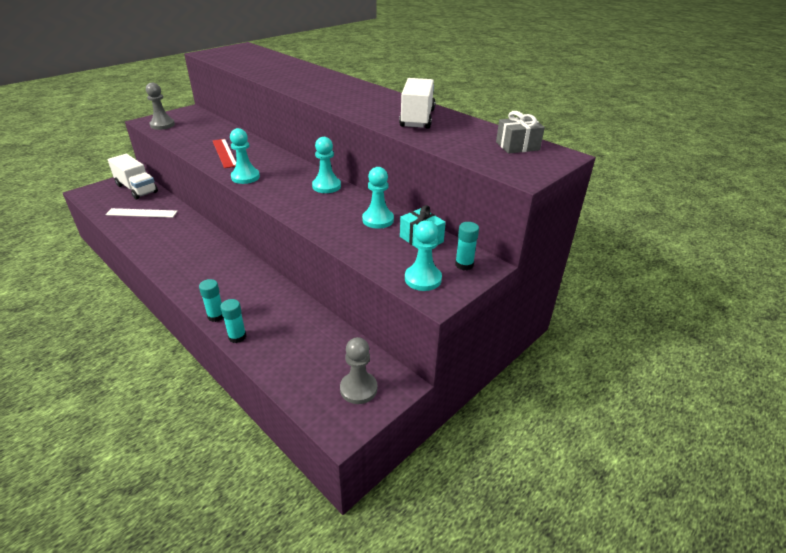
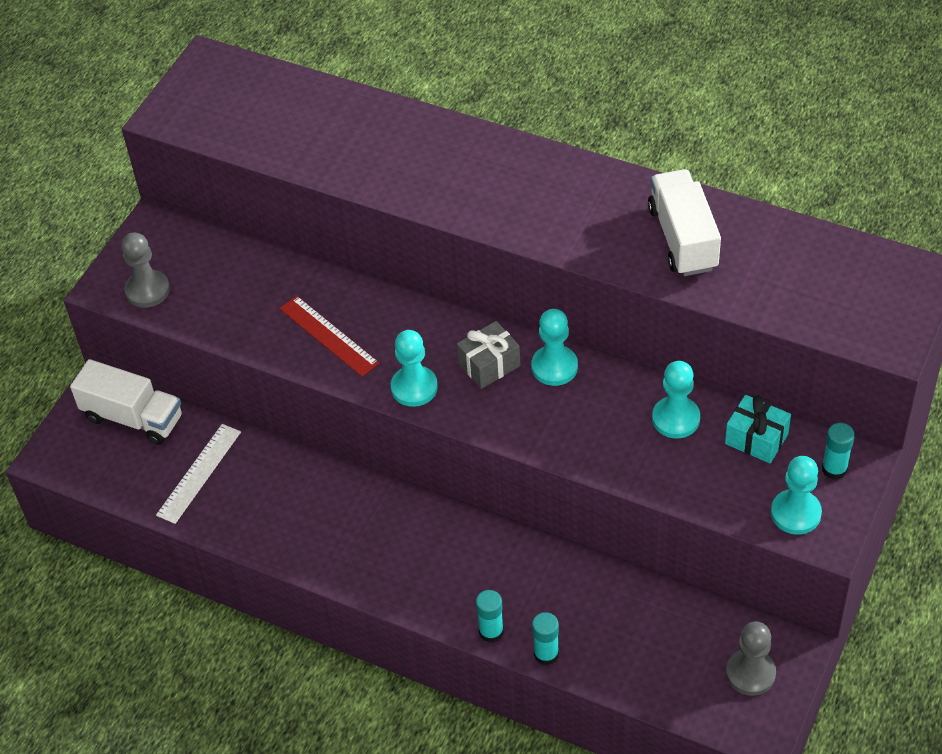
camera: 15 degrees left, 15 degrees up
white ruler [105,208,178,218] -> white ruler turned 45 degrees counterclockwise [156,424,241,524]
grey gift [496,111,545,154] -> grey gift moved to [457,321,520,389]

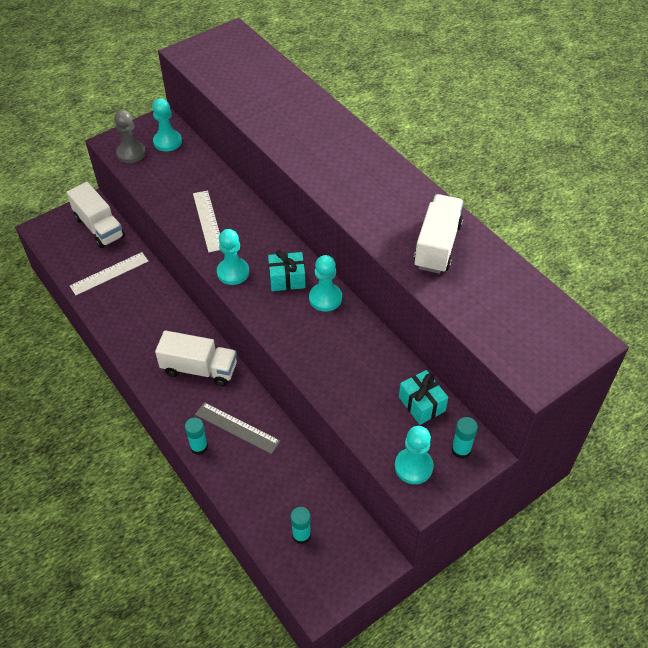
camera: 25 degrees right, 0 degrees up
red ruler [280,296,379,377] -> white ruler [193,191,220,252]
grey gift [457,321,520,389] -> turquoise gift [268,250,306,291]
turquoise glue stick [532,612,559,665] -> turquoise glue stick moved to [291,507,311,544]
turquoise pawn [652,361,700,438] -> turquoise pawn moved to [152,98,182,151]
grey pawn [726,622,776,696] -> none
none -> white truck [155,330,237,386]
none -> grey ruler [195,402,280,454]

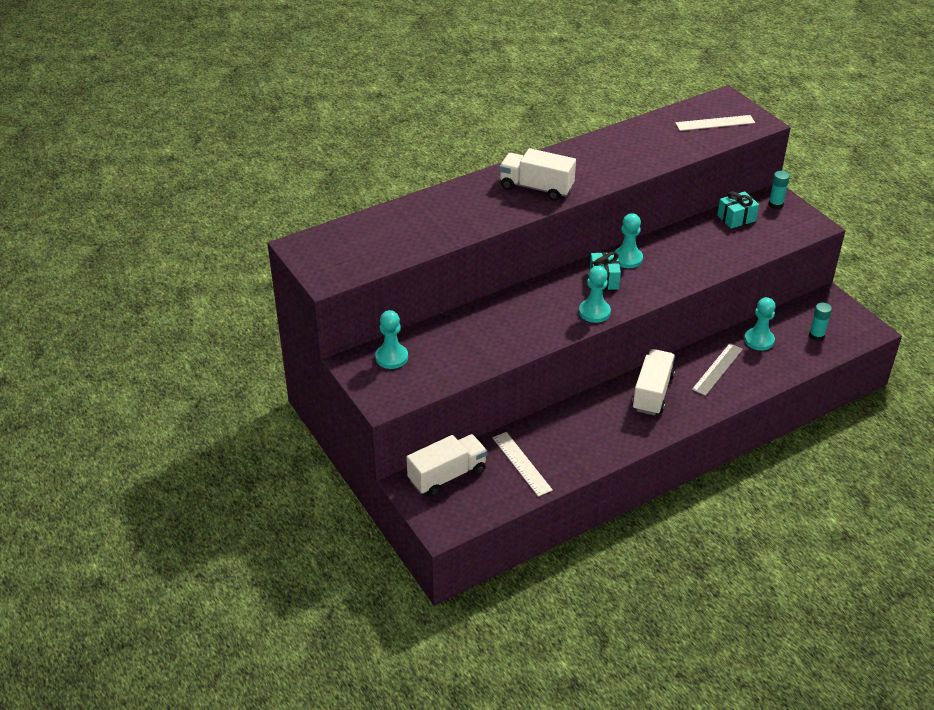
camera: 85 degrees left, 10 degrees down
grey pawn [114,110,146,163] -> none
turquoise glue stick [185,418,208,455] -> none
white ruler [193,191,220,252] -> white ruler moved to [675,115,755,131]
turquoise pawn [395,426,433,484] -> turquoise pawn moved to [744,297,776,351]
white truck [413,194,464,274] -> white truck moved to [499,148,576,201]

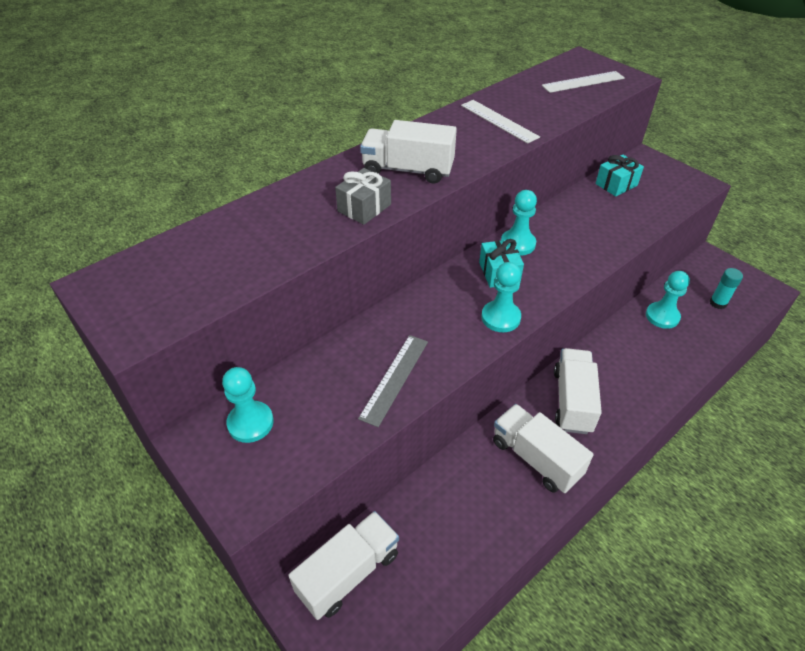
camera: 10 degrees left, 5 degrees up
white ruler [492,432,553,497] -> white ruler moved to [461,100,540,144]
grey ruler [692,343,743,396] -> grey ruler moved to [358,335,428,427]
turquoise glue stick [768,171,790,209] -> none
none -> grey gift [335,168,391,225]
none -> white truck [493,404,594,493]

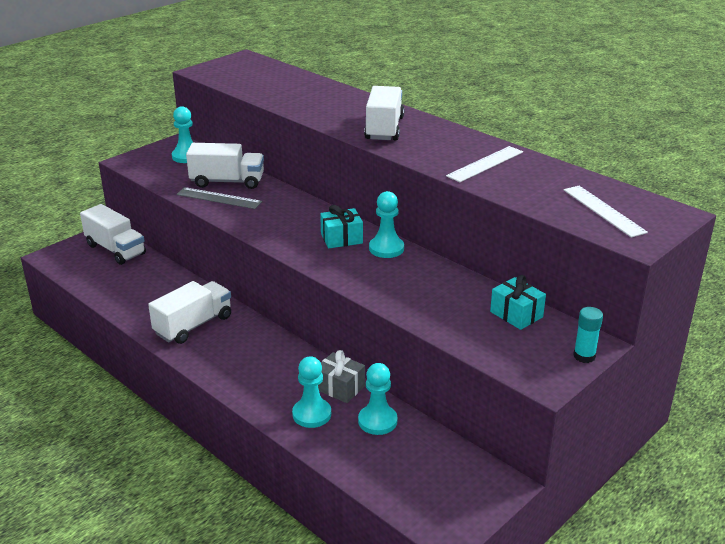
camera: 85 degrees right, 15 degrees down
grey gift [335,168,391,225] -> grey gift moved to [318,350,365,403]
turquoise pawn [481,262,521,332] -> turquoise pawn moved to [292,356,331,428]
white truck [554,348,602,434] -> white truck moved to [186,143,264,189]
turquoise glue stick [709,268,743,309] -> turquoise glue stick moved to [573,307,603,363]

